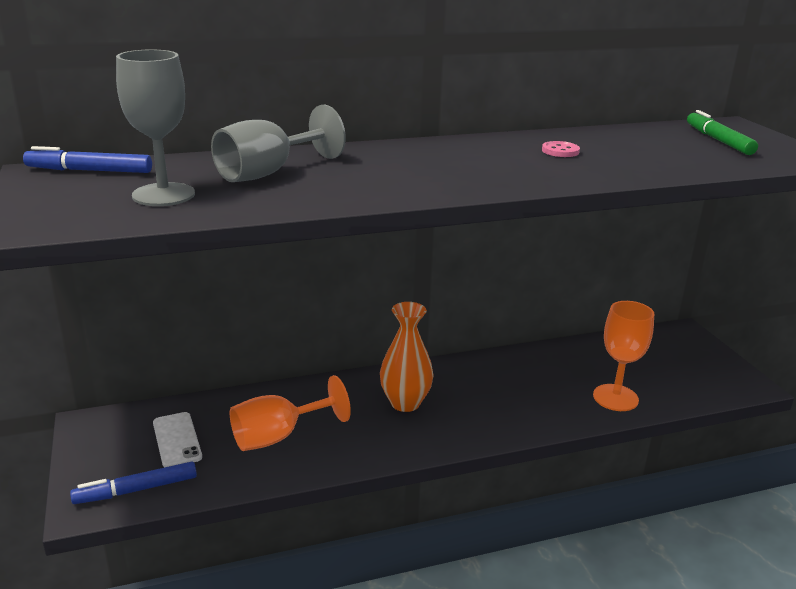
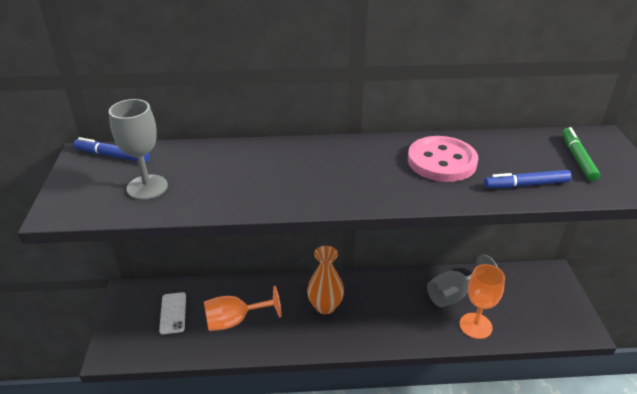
camera: 15 degrees right, 10 degrees up
blue marker [70,461,197,504] -> blue marker moved to [484,170,572,188]
grey goblet [211,105,346,182] -> grey goblet moved to [427,254,498,308]
pink button [542,141,580,157] -> pink button [408,136,478,182], size x2.48

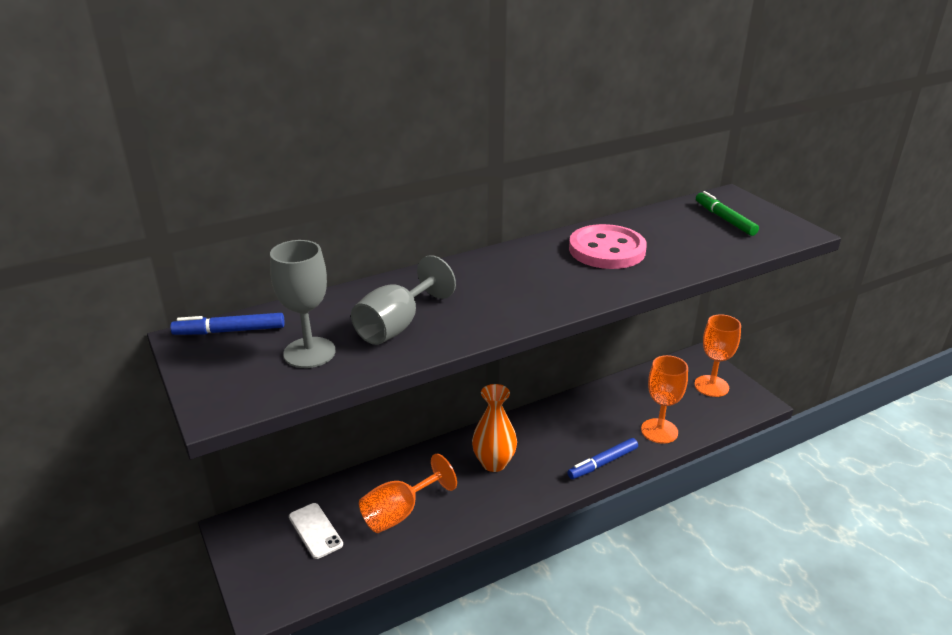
camera: 25 degrees left, 5 degrees down
grey goblet [427,254,498,308] -> grey goblet moved to [351,255,456,345]
blue marker [484,170,572,188] -> blue marker moved to [567,438,638,479]
none -> orange goblet [694,314,741,397]

